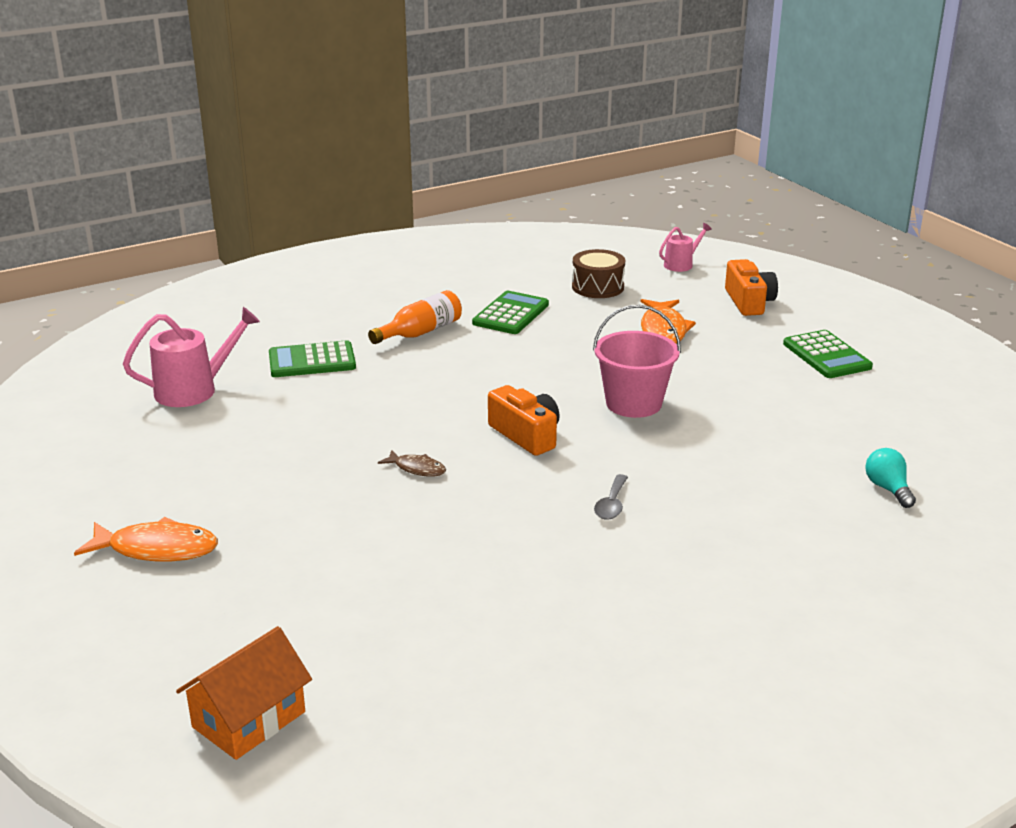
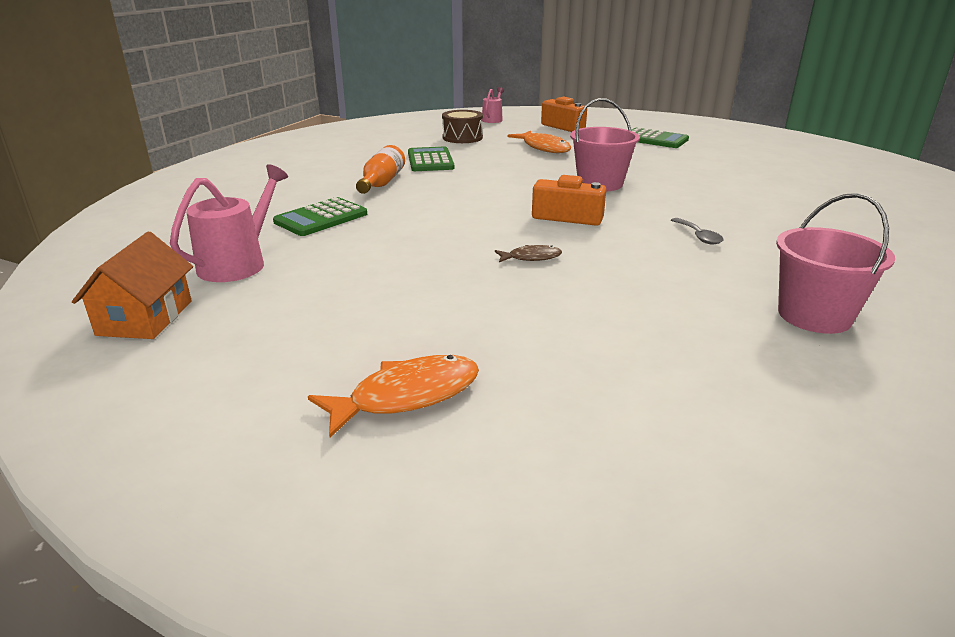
camera: 35 degrees left, 0 degrees up
orange house [176,626,312,760] -> orange house moved to [72,232,193,339]
turquoise light bulb [865,448,916,508] -> none
none -> pink bucket [776,193,895,334]

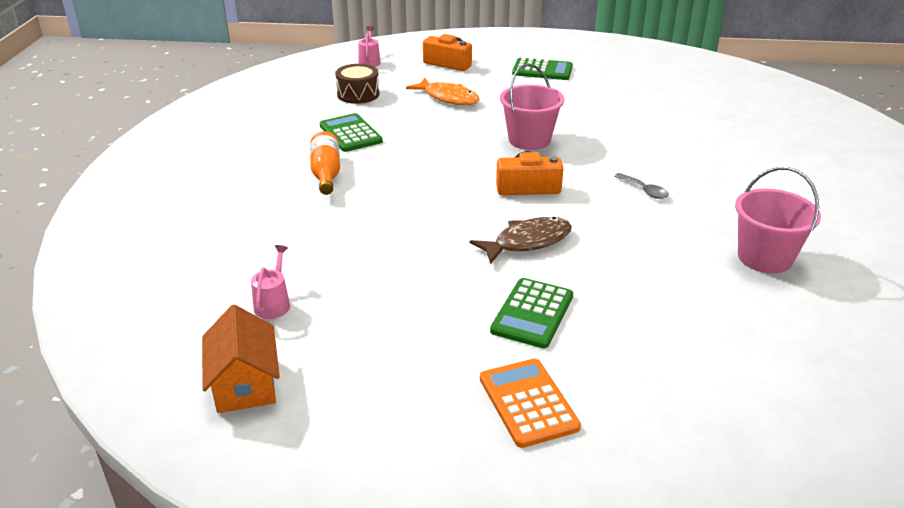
camera: 20 degrees left, 5 degrees up
pink watering can [170,164,288,282] -> pink watering can [251,245,290,319], size x0.58
green calculator [273,197,367,236] -> green calculator moved to [490,278,573,348]
orange fish [308,355,479,438] -> orange calculator [480,358,581,448]
brown fish [495,245,562,262] -> brown fish [470,217,572,264], size x1.79

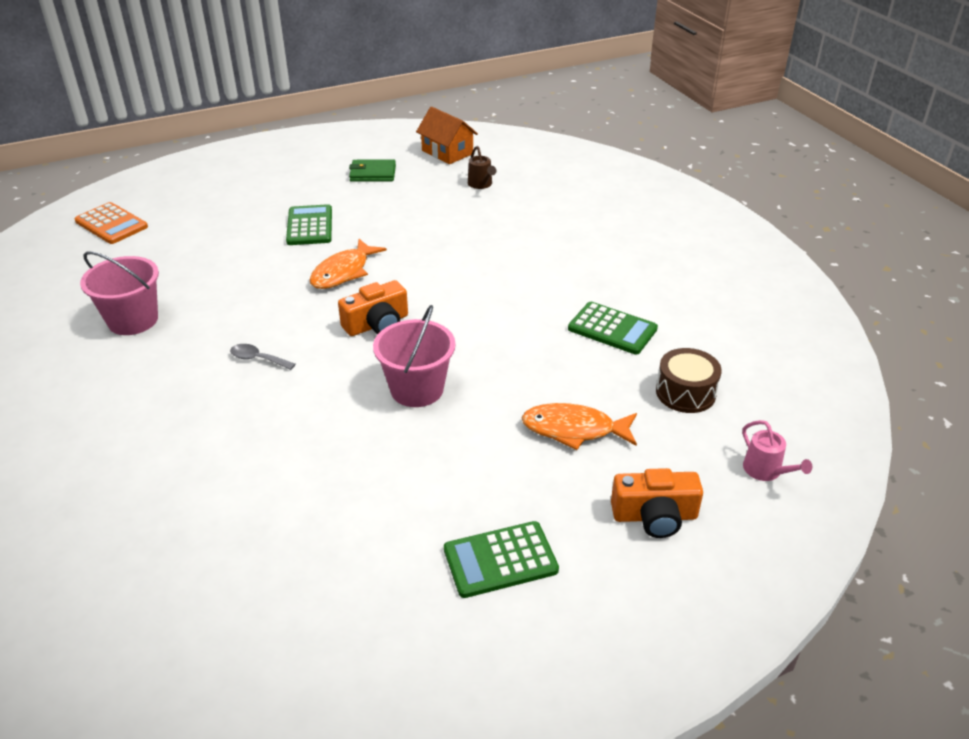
camera: 150 degrees right, 5 degrees up
pink watering can [251,245,290,319] -> brown watering can [468,146,496,189]
orange bottle [310,131,340,195] -> none
brown fish [470,217,572,264] -> orange fish [310,239,387,289]
orange calculator [480,358,581,448] -> orange calculator moved to [75,202,148,244]
none -> green wallet [349,159,396,182]

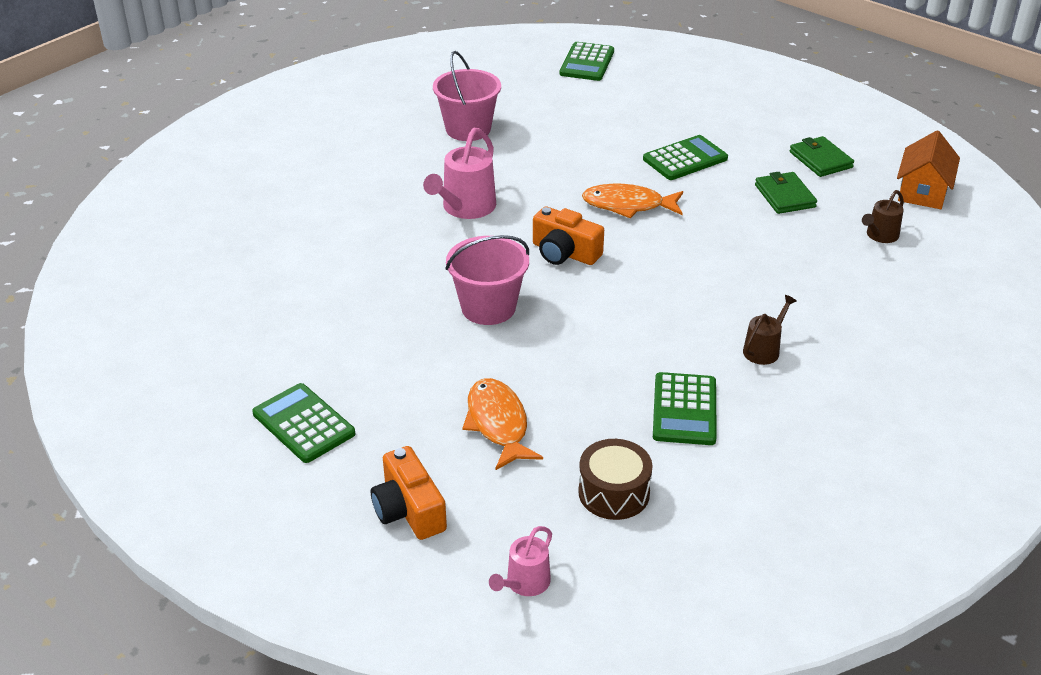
camera: 65 degrees right, 0 degrees up
orange calculator [75,202,148,244] -> green calculator [559,42,614,81]
grey spoon [230,344,295,370] -> pink watering can [423,128,496,219]
none -> brown watering can [743,295,797,365]
none -> green wallet [755,172,817,214]

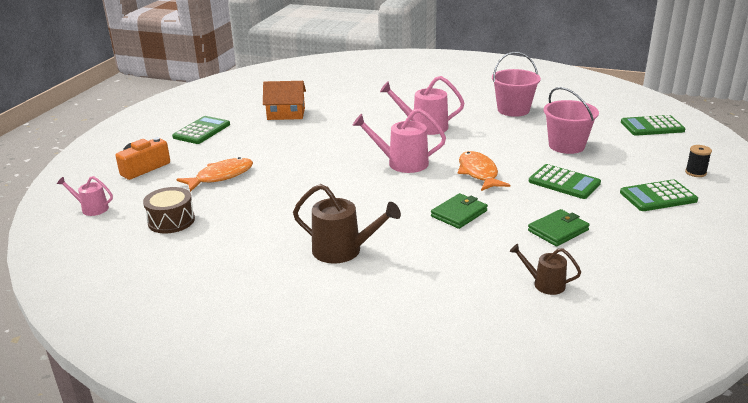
camera: 70 degrees right, 10 degrees down
pink bucket [446,235,529,325] -> pink bucket moved to [544,87,599,154]
orange camera [533,206,604,265] -> pink watering can [352,108,446,173]
green calculator [653,372,717,445] -> green calculator moved to [620,180,698,211]
brown watering can [743,295,797,365] -> brown watering can [293,184,401,263], size x1.72
green wallet [790,136,854,177] -> green wallet moved to [431,193,488,229]
orange house [897,131,960,209] -> orange house moved to [263,81,306,120]
none -> black spool [685,145,712,177]

